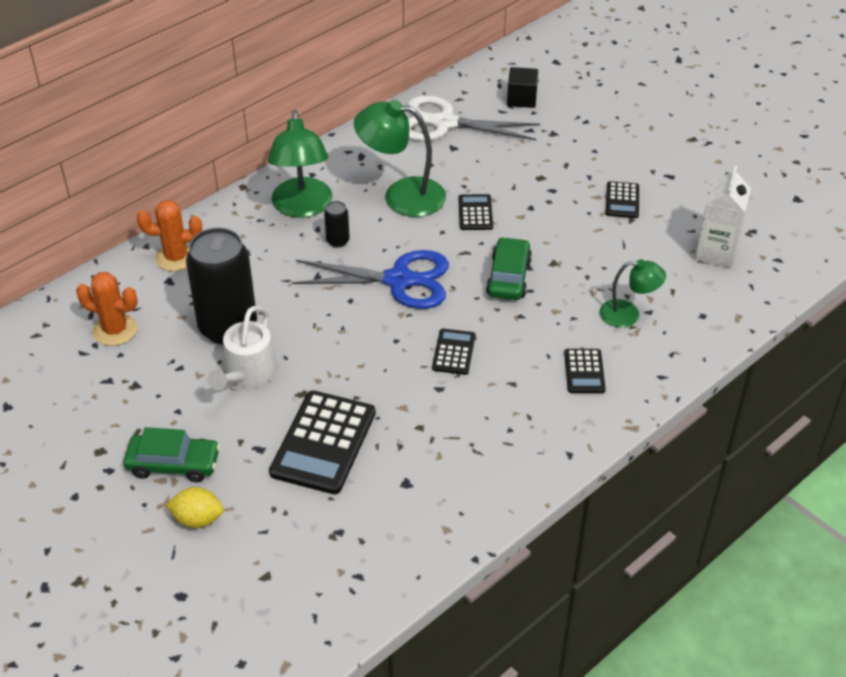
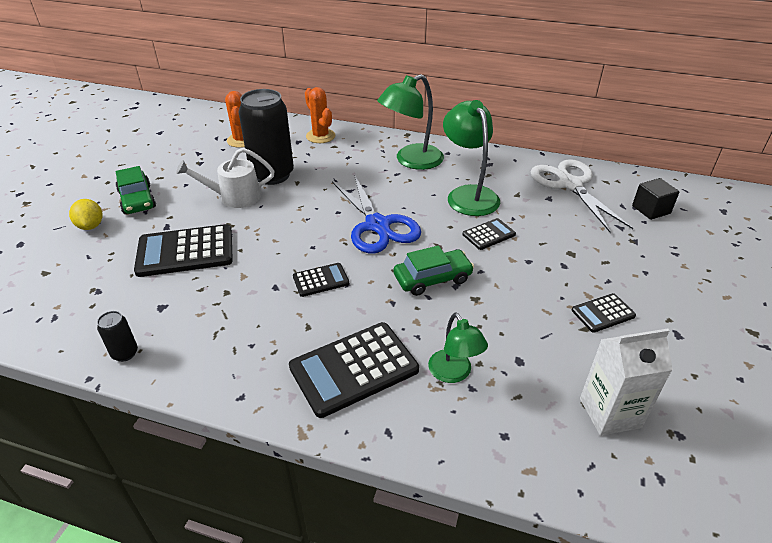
camera: 60 degrees right, 5 degrees down
black can [324,201,350,247] -> black can moved to [97,311,138,362]
black calculator [564,349,606,393] -> black calculator [289,322,419,418], size x1.91

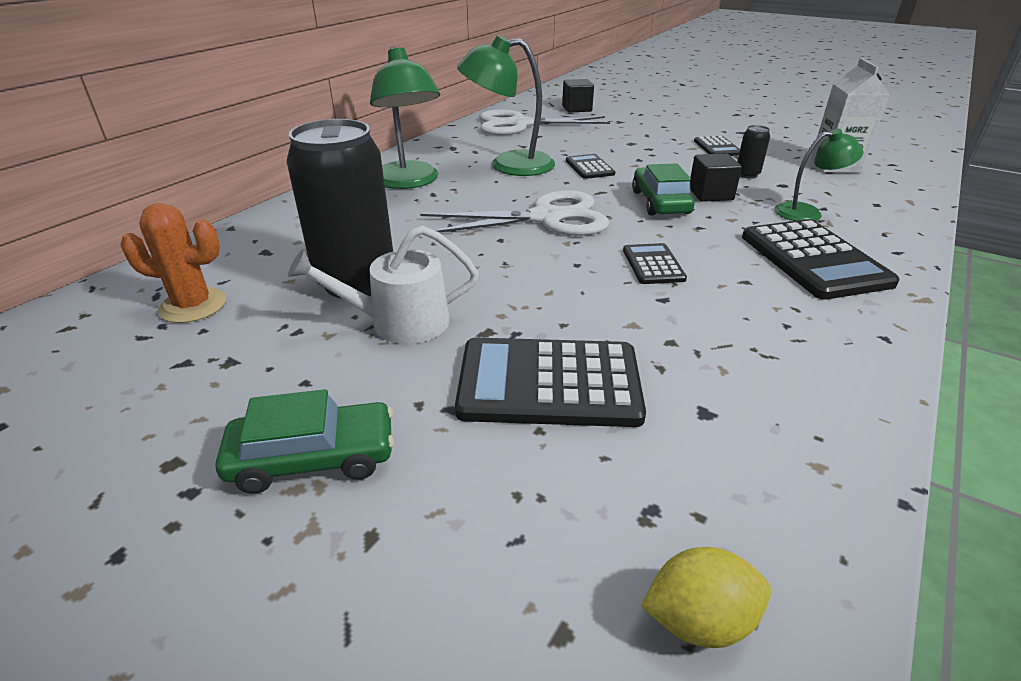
camera: 75 degrees left, 5 degrees down
yellow lemon [69,199,102,230] -> yellow lemon moved to [641,547,771,648]
black can [97,311,138,362] -> black can moved to [737,125,770,179]
black calculator [134,224,233,277] -> black calculator turned 90 degrees clockwise [455,338,646,427]
white watering can [176,148,275,208] -> white watering can turned 75 degrees clockwise [288,226,479,344]
orange cactus [305,87,335,143] -> none
blue scissors [332,175,421,253] -> white scissors [420,190,609,236]
none -> black cube [690,154,742,202]

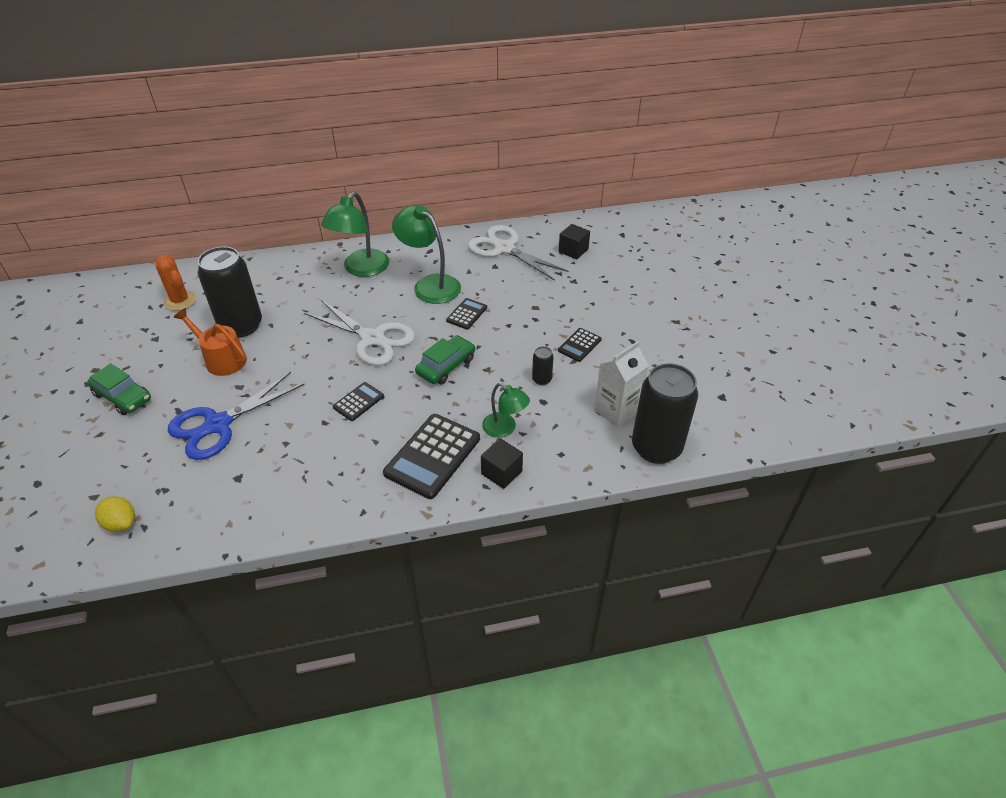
camera: 45 degrees right, 10 degrees up
white watering can [288,226,479,344] -> orange watering can [174,308,247,376]
black calculator [455,338,646,427] -> blue scissors [168,372,304,460]
black cube [690,154,742,202] -> black cube moved to [481,438,523,489]
none -> black can [632,363,698,464]

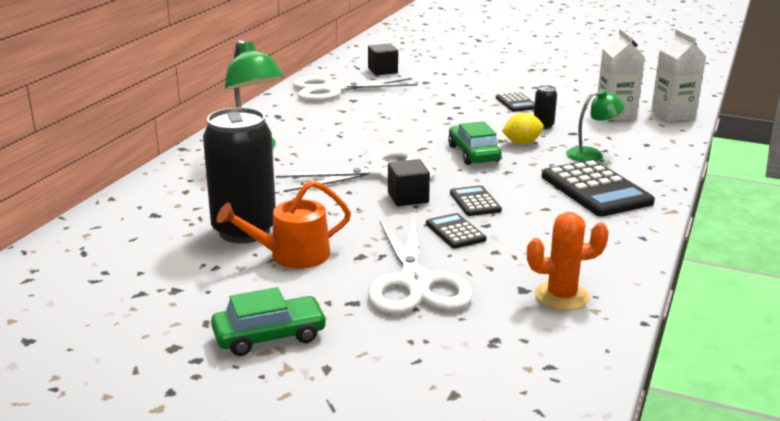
camera: 55 degrees left, 20 degrees down
yellow lemon [95,496,135,532] -> yellow lemon moved to [502,113,544,144]
orange cactus [155,255,196,311] -> orange cactus moved to [527,212,609,311]
blue scissors [168,372,304,460] -> white scissors [368,216,472,314]
green lamp [392,205,461,304] -> none
black calculator [446,298,487,329] -> black calculator moved to [426,213,486,249]
black cube [481,438,523,489] -> black cube moved to [388,159,430,206]
black can [632,363,698,464] -> white carton [651,29,706,122]

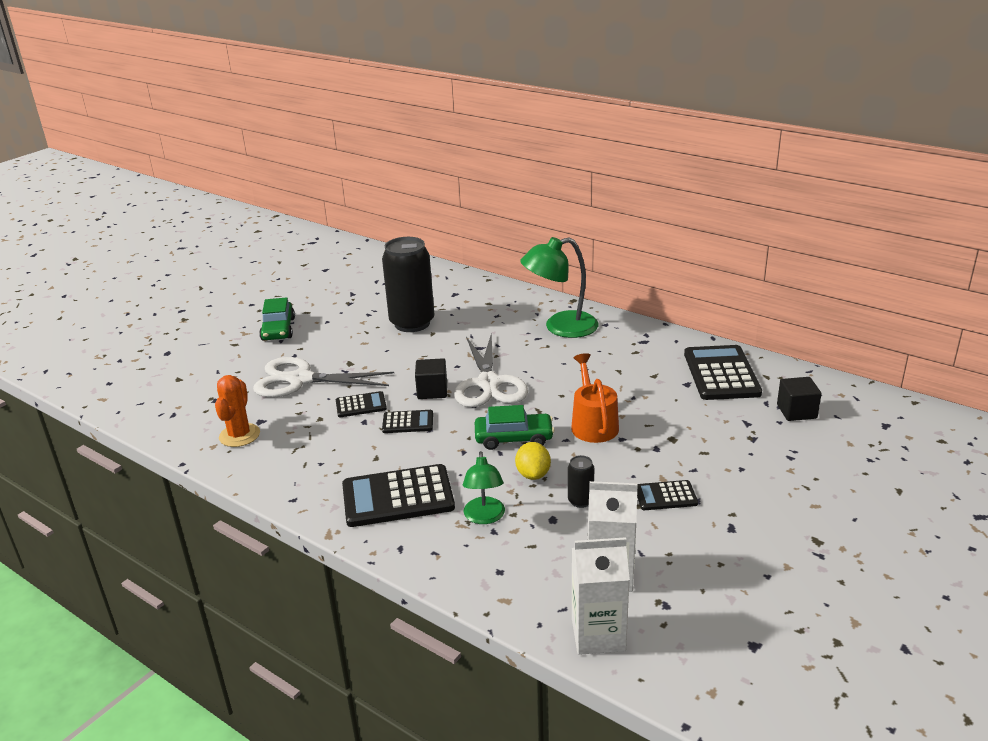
camera: 105 degrees right, 5 degrees up
orange watering can [217,180,351,269] -> orange watering can moved to [571,353,619,443]
white scissors [292,76,418,102] -> black calculator [684,345,762,400]

